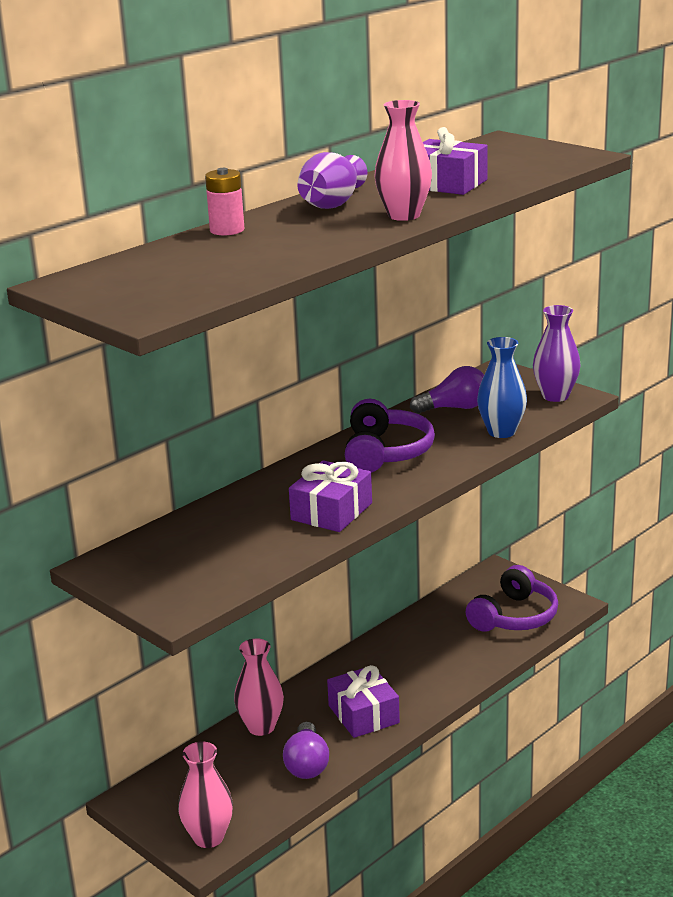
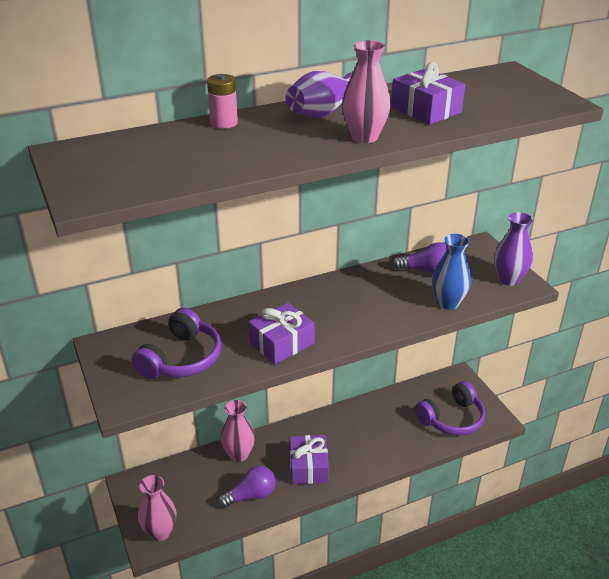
camera: 20 degrees right, 10 degrees up
purple light bulb [283,722,329,779] -> purple light bulb turned 135 degrees counterclockwise [218,465,276,508]
purple headphones [345,399,435,473] -> purple headphones moved to [131,308,221,379]

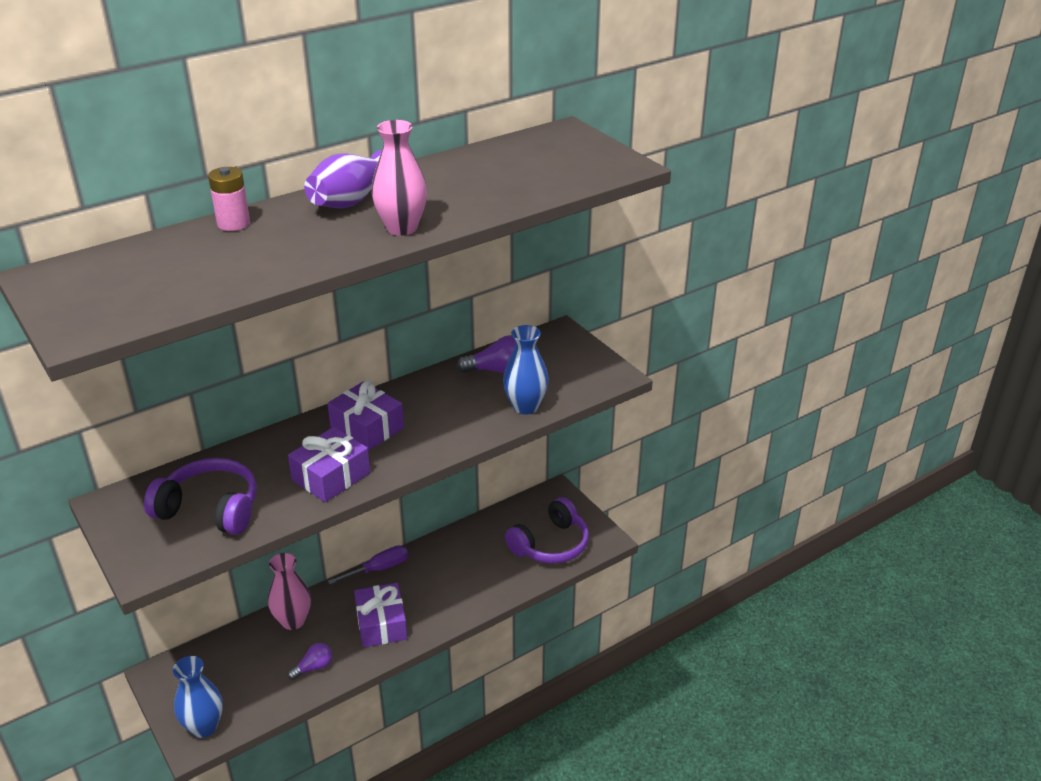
camera: 10 degrees left, 0 degrees up
purple headphones [131,308,221,379] -> purple headphones turned 90 degrees counterclockwise [144,458,257,535]
pink vase [138,475,177,541] -> blue vase [173,656,223,738]
purple light bulb [218,465,276,508] -> purple light bulb [288,643,332,680], size x0.64
purple gift [391,62,465,125] -> purple gift moved to [327,381,404,451]
purple vase [494,212,533,286] -> none
none -> purple screwdriver [328,546,408,584]

